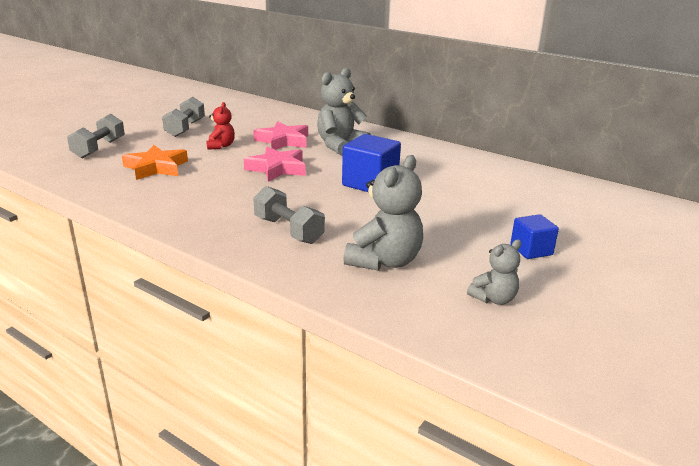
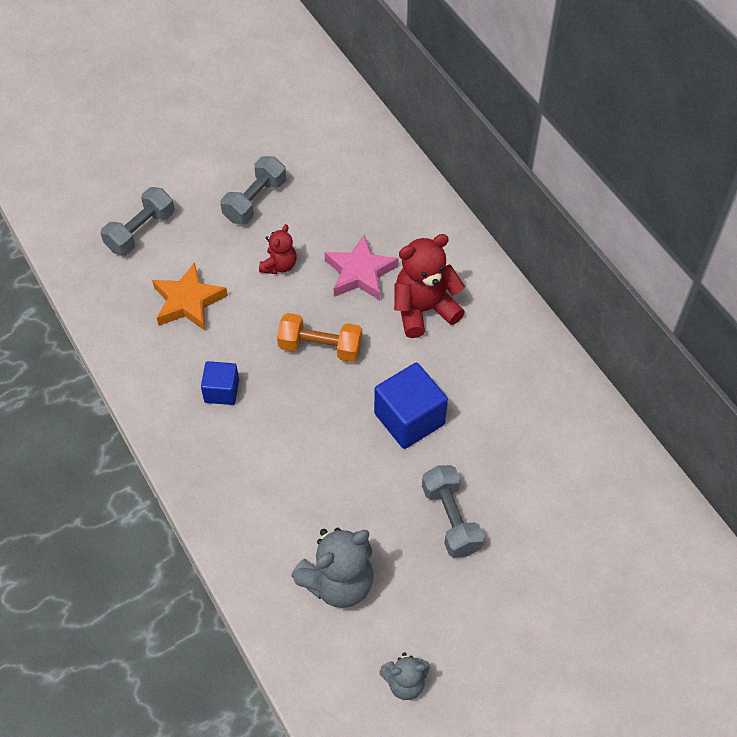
camera: 25 degrees right, 30 degrees up
pink star [244,147,306,182] -> orange dumbbell [277,313,362,362]
grey dumbbell [253,186,325,244] -> grey dumbbell moved to [422,465,484,558]
grey teddy bear [317,68,371,156] -> red teddy bear [394,234,465,338]
blue cube [510,214,559,259] -> blue cube moved to [201,361,239,405]

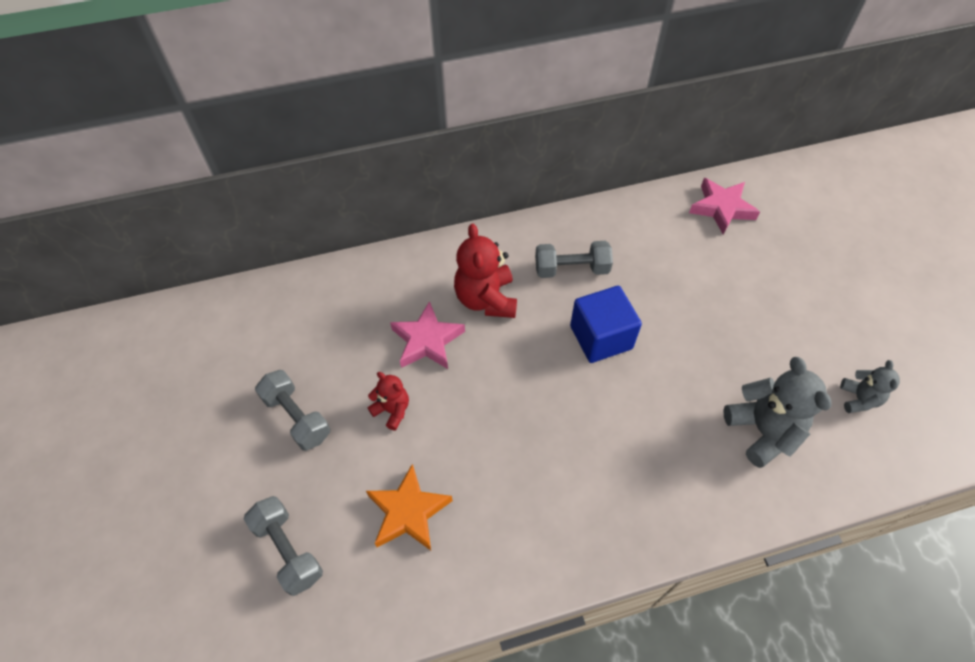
camera: 75 degrees left, 0 degrees up
blue cube [201,361,239,405] -> none
orange dumbbell [277,313,362,362] -> none
grey dumbbell [422,465,484,558] -> grey dumbbell moved to [535,241,613,278]
none -> pink star [689,178,760,235]

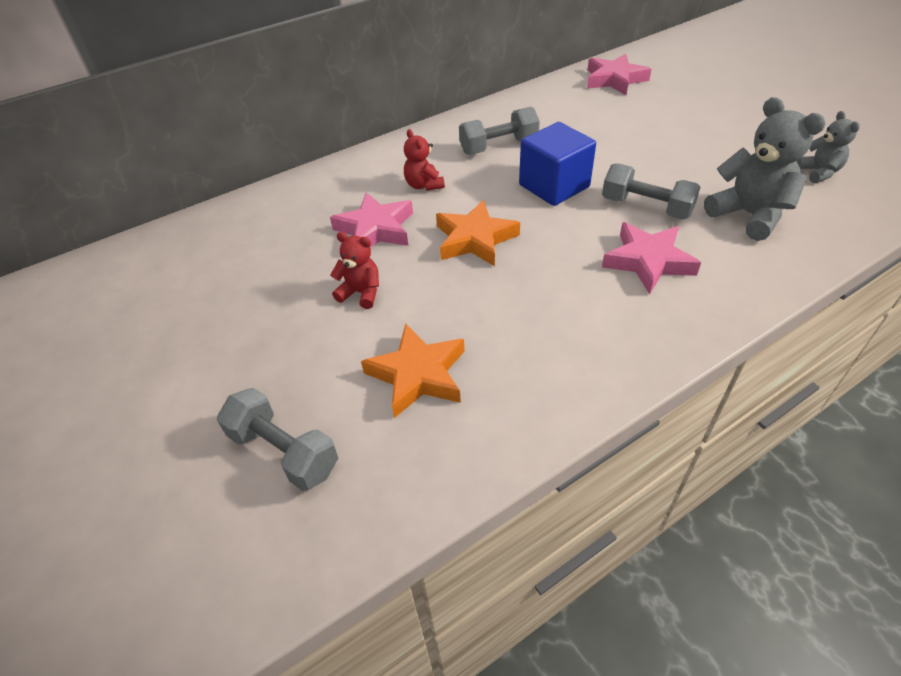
camera: 15 degrees left, 10 degrees down
grey dumbbell [255,370,330,451] -> grey dumbbell moved to [602,163,701,220]
red teddy bear [454,224,517,318] -> red teddy bear [404,129,445,191], size x0.57
none -> orange star [436,200,520,266]
none -> pink star [602,222,701,294]

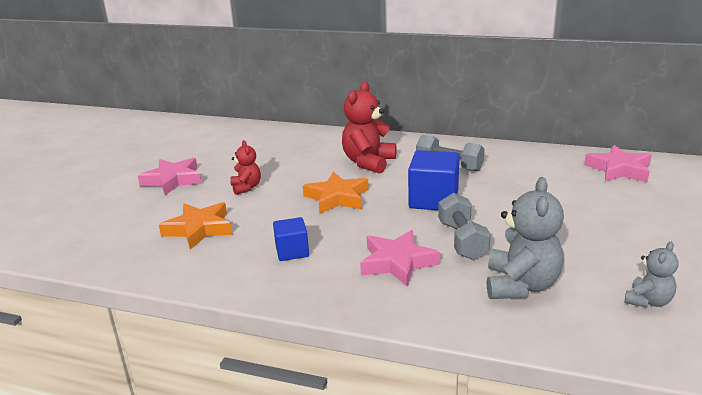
camera: 50 degrees right, 20 degrees down
grey dumbbell [217,388,338,491] -> none
pink star [330,192,413,247] -> pink star moved to [138,158,202,195]
red teddy bear [404,129,445,191] -> red teddy bear [342,82,397,174], size x1.77
none -> blue cube [273,217,309,261]

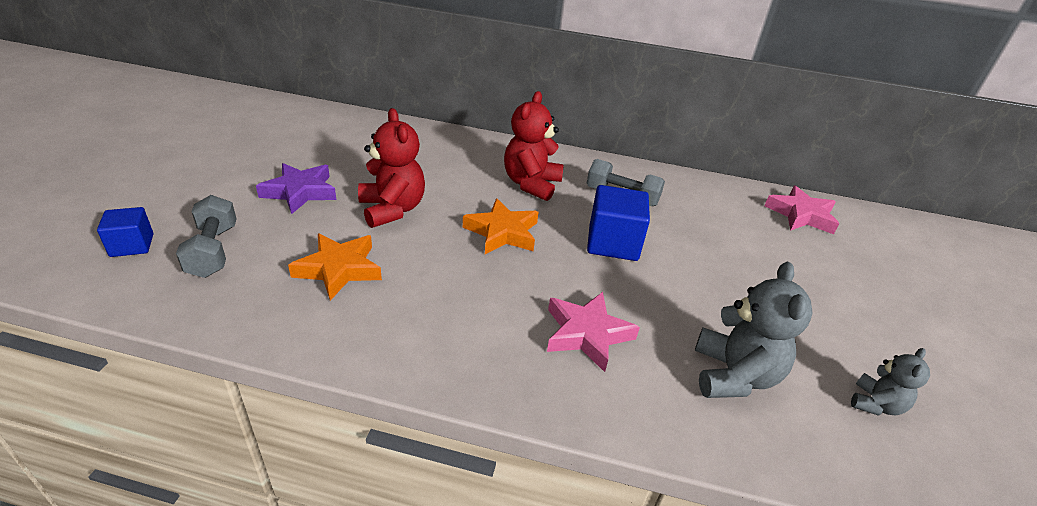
camera: 10 degrees left, 10 degrees up
pink star [138,158,202,195] -> purple star [256,163,336,214]
red teddy bear [230,140,261,195] -> red teddy bear [358,108,425,228], size x1.77
blue cube [273,217,309,261] -> blue cube moved to [97,207,154,257]
grey dumbbell [438,193,491,260] -> grey dumbbell moved to [176,195,237,278]

